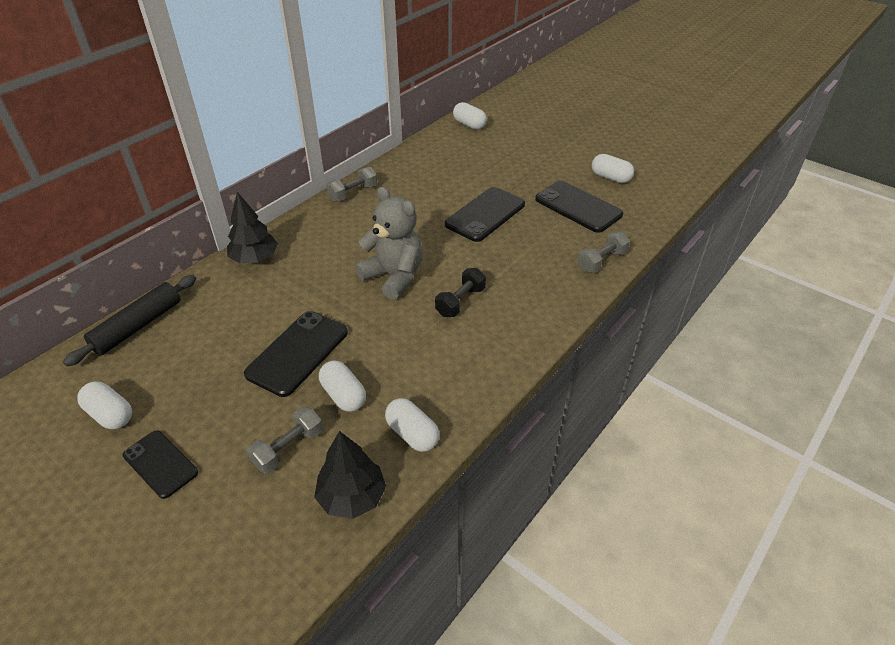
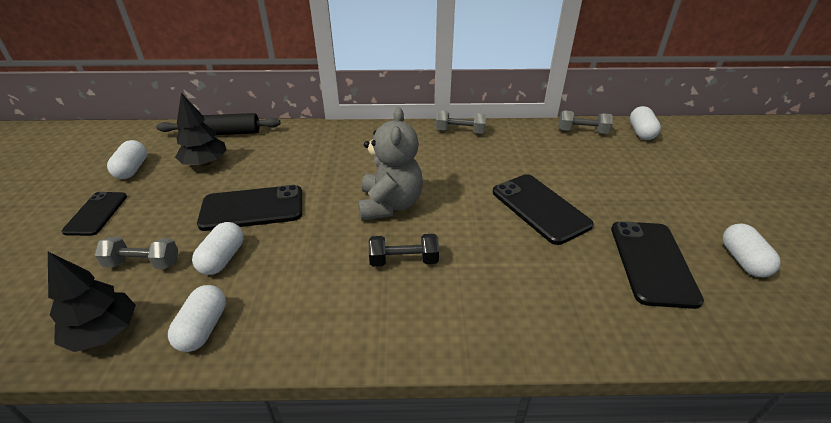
camera: 50 degrees right, 5 degrees down
black tree [227,192,278,263] -> black tree moved to [175,93,227,166]
black phone [445,187,525,242] -> black phone turned 60 degrees clockwise [493,174,594,245]
grey dumbbell [578,232,630,273] -> grey dumbbell moved to [559,111,613,134]

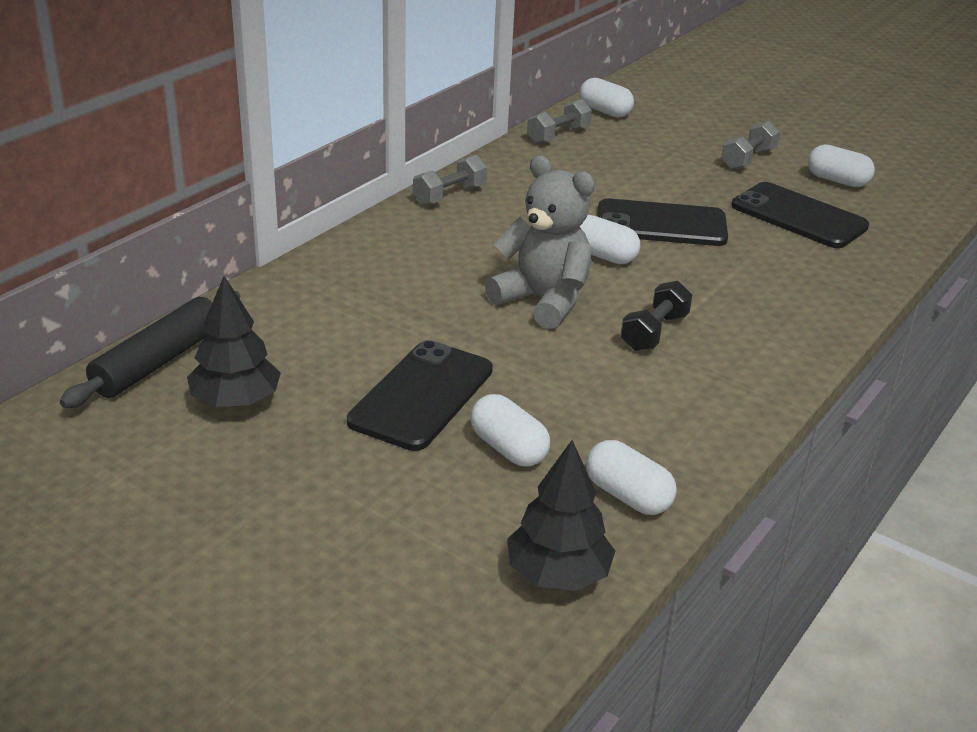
camera: 55 degrees left, 5 degrees down
black phone [62,192,127,236] -> none
grey dumbbell [95,237,178,269] -> grey dumbbell moved to [721,121,780,170]
white capsule [107,140,147,179] -> white capsule moved to [579,215,640,264]

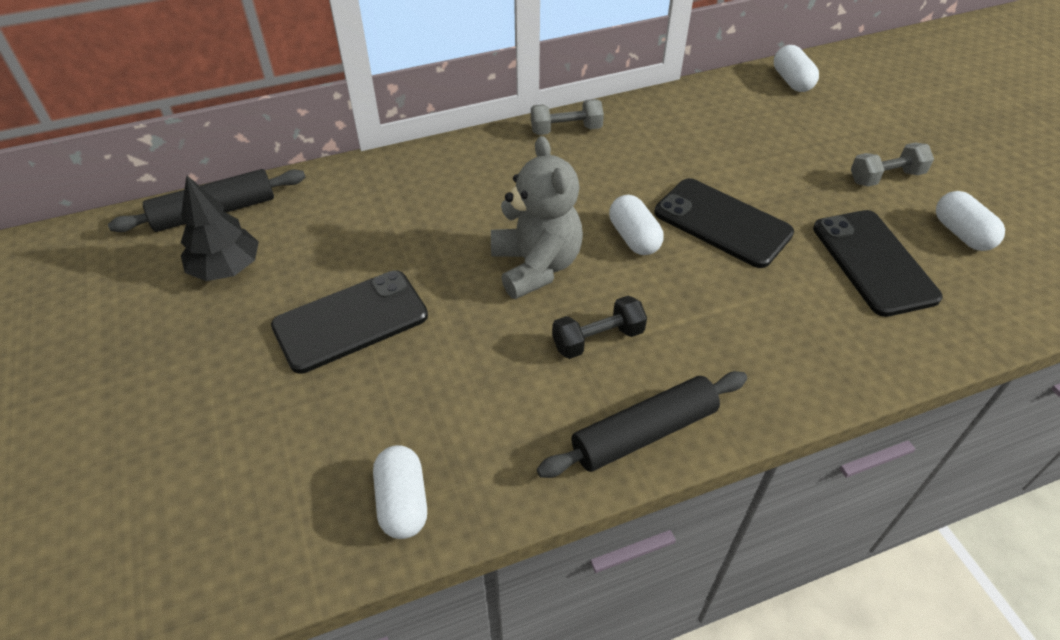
camera: 35 degrees right, 15 degrees up
white capsule [470,394,550,467] -> none
black tree [507,440,615,591] -> none
grey dumbbell [527,99,592,144] -> none
none -> black rolling pin [537,371,747,478]

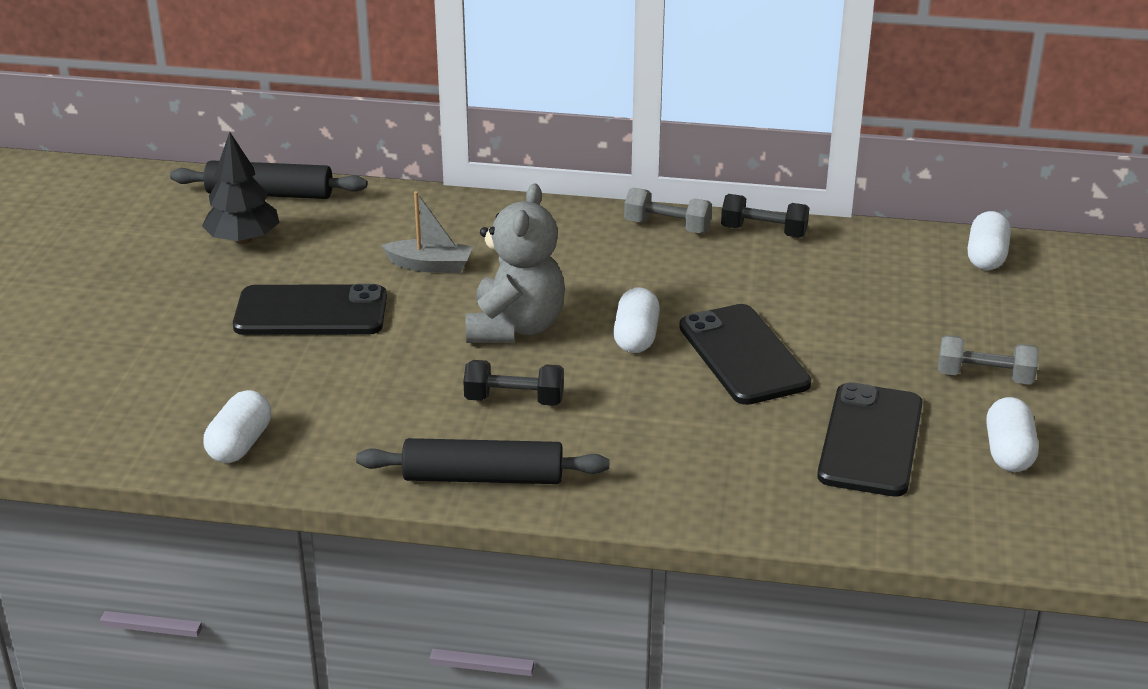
camera: 30 degrees right, 15 degrees down
none -> grey boat [382,191,473,273]
none -> black dumbbell [721,194,809,238]

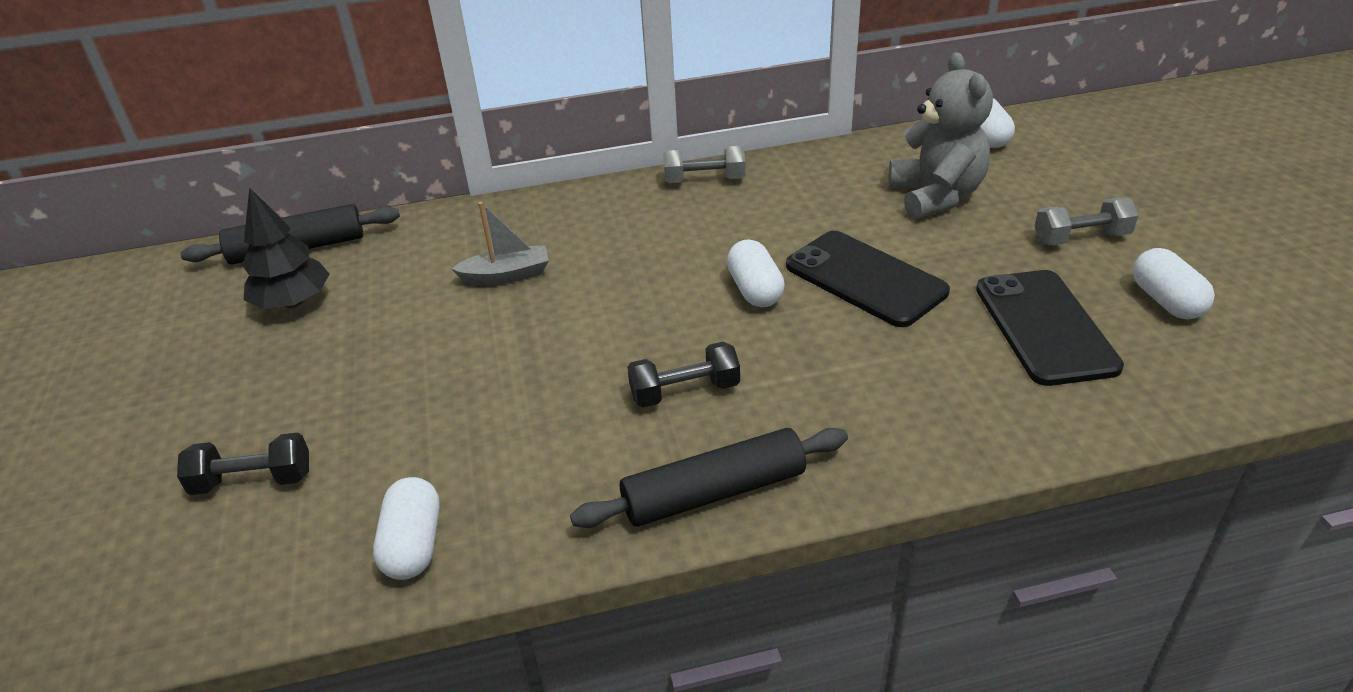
camera: 20 degrees left, 5 degrees up
black phone [233,284,387,335] -> none
grey teddy bear [465,184,565,343] -> grey teddy bear moved to [889,52,993,219]
black dumbbell [721,194,809,238] -> black dumbbell moved to [177,432,309,495]

